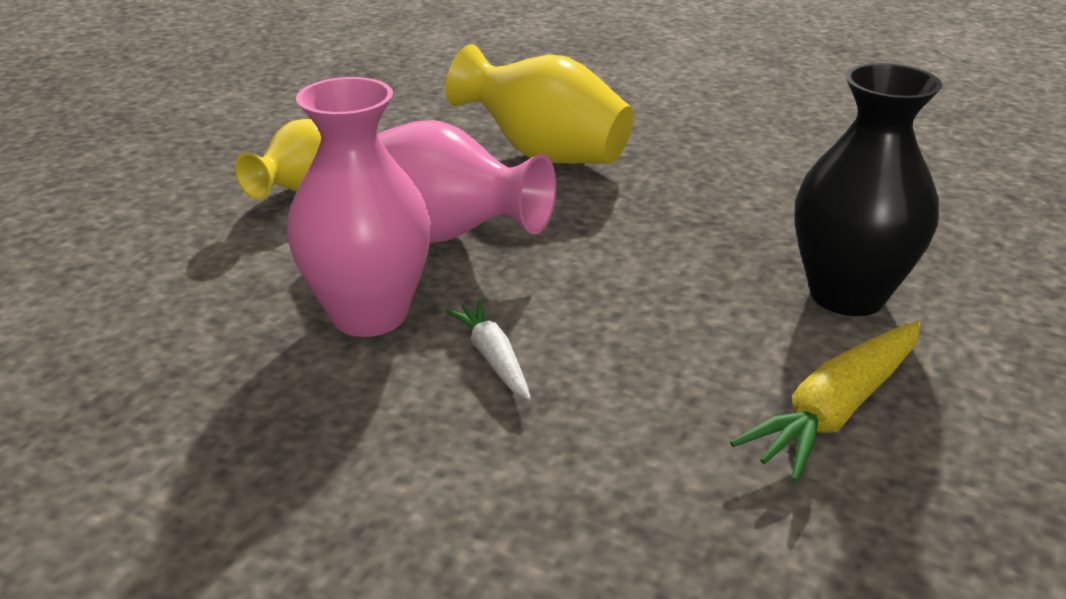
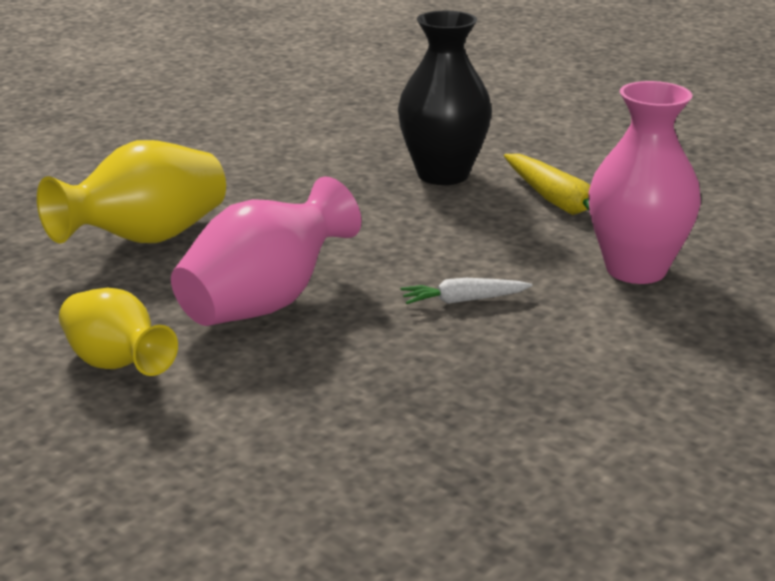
camera: 75 degrees left, 5 degrees down
pink vase [287,77,431,337] -> pink vase moved to [588,81,701,284]

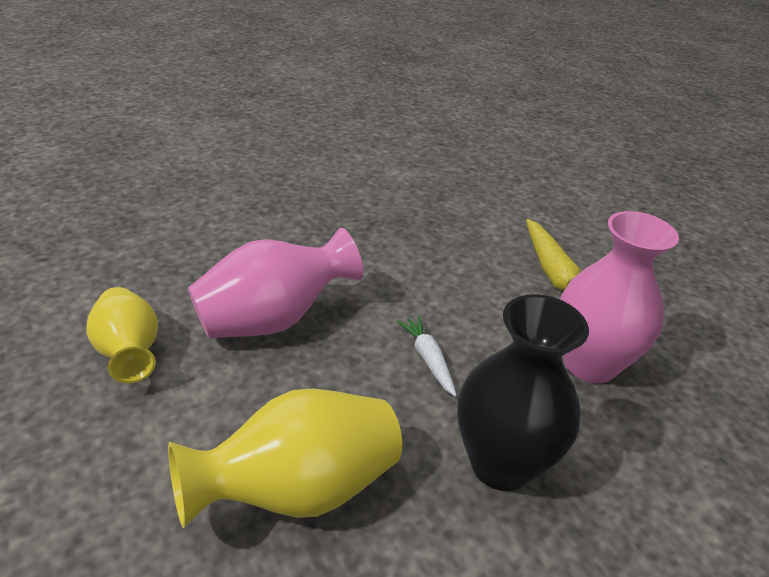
camera: 15 degrees right, 10 degrees up
yellow vase [37,140,226,244] -> yellow vase moved to [168,389,402,528]
black vase [398,11,492,185] -> black vase moved to [457,294,589,491]
white carrot [400,278,532,304] -> white carrot turned 60 degrees clockwise [397,316,457,397]

